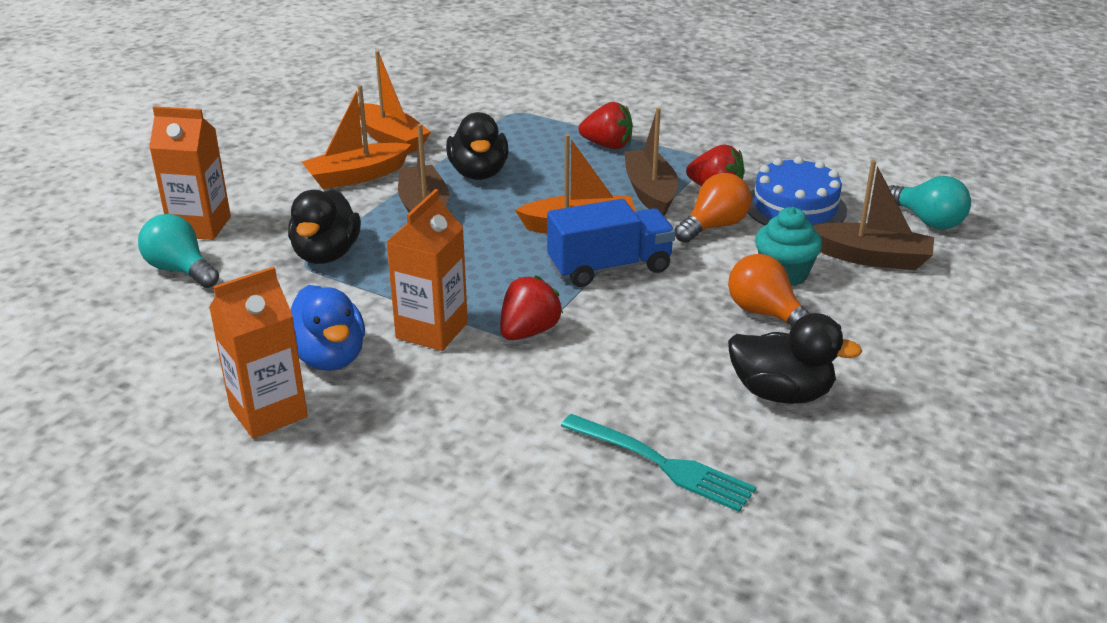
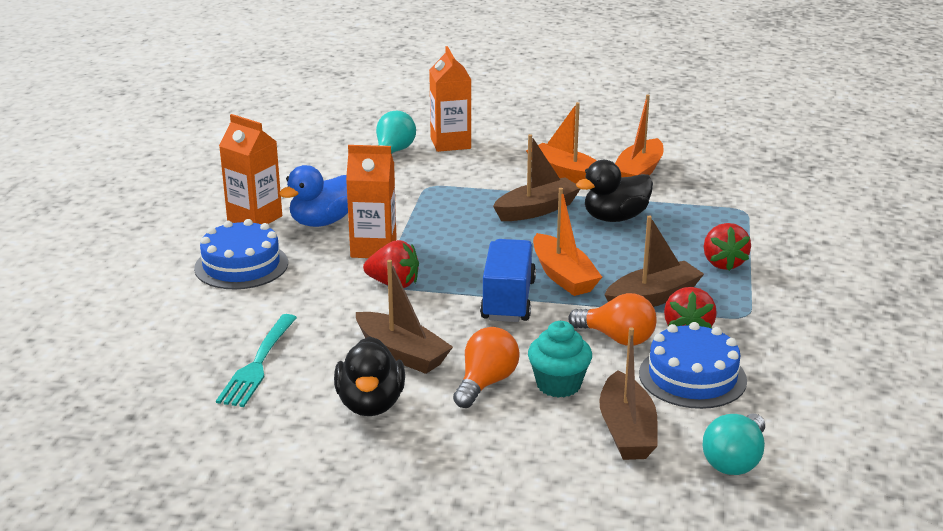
camera: 70 degrees right, 5 degrees down
black duck [288,189,361,264] -> none
blue truck [547,199,675,287] -> blue truck turned 135 degrees counterclockwise [480,239,536,322]
none -> blue cake [194,219,288,289]
none -> brown boat [356,260,453,374]

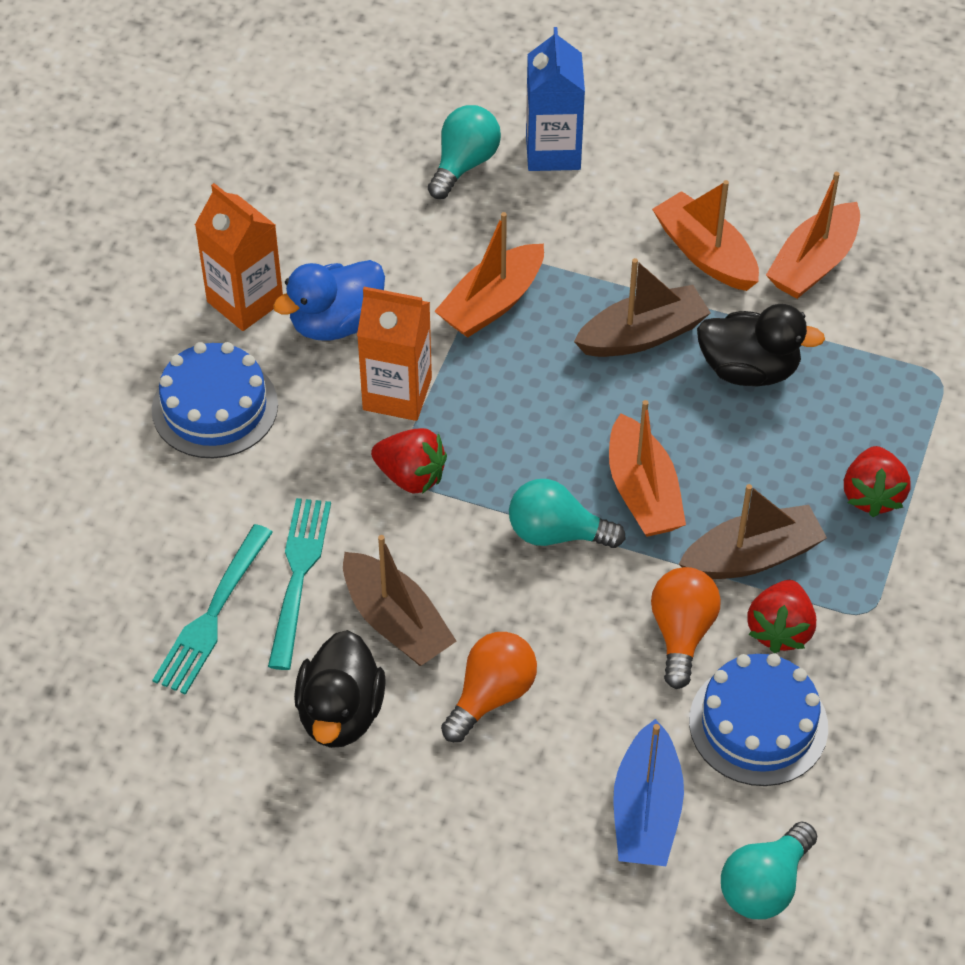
camera: 10 degrees right, 25 degrees up
orange carton [429,46,471,152] -> blue carton [526,27,585,171]
blue truck [480,239,536,322] -> turquoise light bulb [509,479,625,548]
turquoise cupcake [528,321,592,398] -> none
orange light bulb [568,293,657,346] -> orange light bulb turned 120 degrees counterclockwise [651,567,721,689]
black duck [576,160,653,222] -> black duck turned 150 degrees counterclockwise [697,304,825,386]
brown boat [600,327,658,460] -> blue boat [613,719,684,866]
none -> turquoise fork [268,498,331,670]
none -> orange boat [434,212,544,338]

